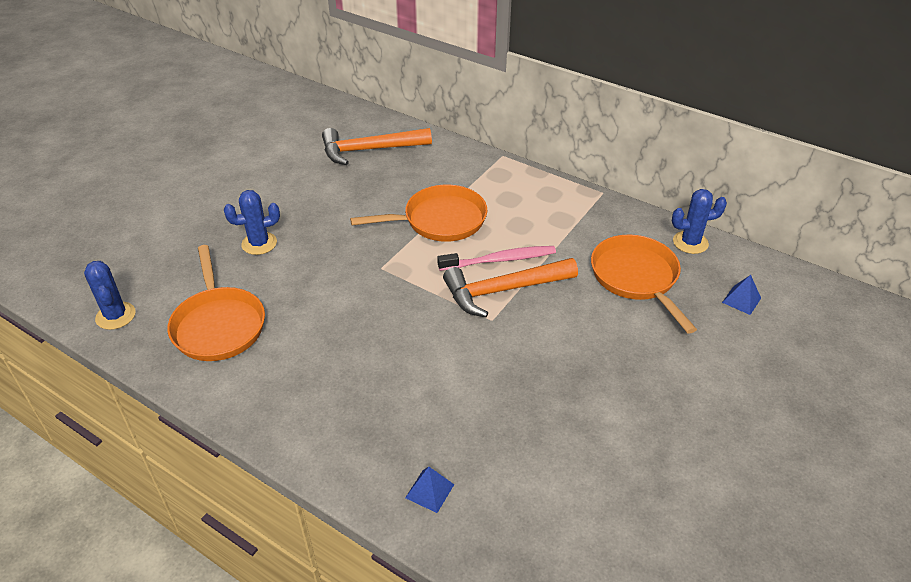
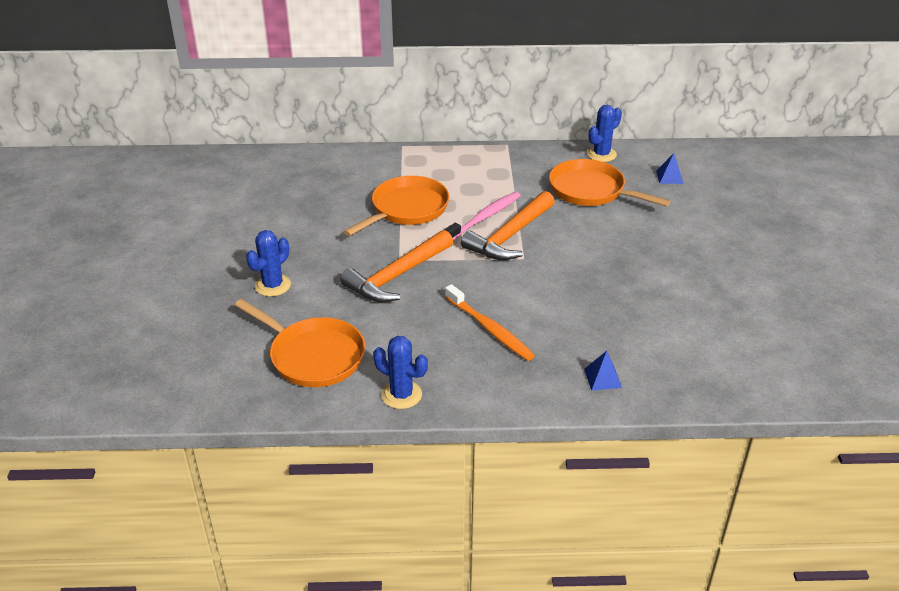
camera: 35 degrees left, 5 degrees down
blue cactus [84,261,136,330] -> blue cactus moved to [373,336,428,409]
orange hammer [322,128,432,165] -> orange hammer moved to [340,230,453,302]
none -> orange toothbrush [445,284,535,361]

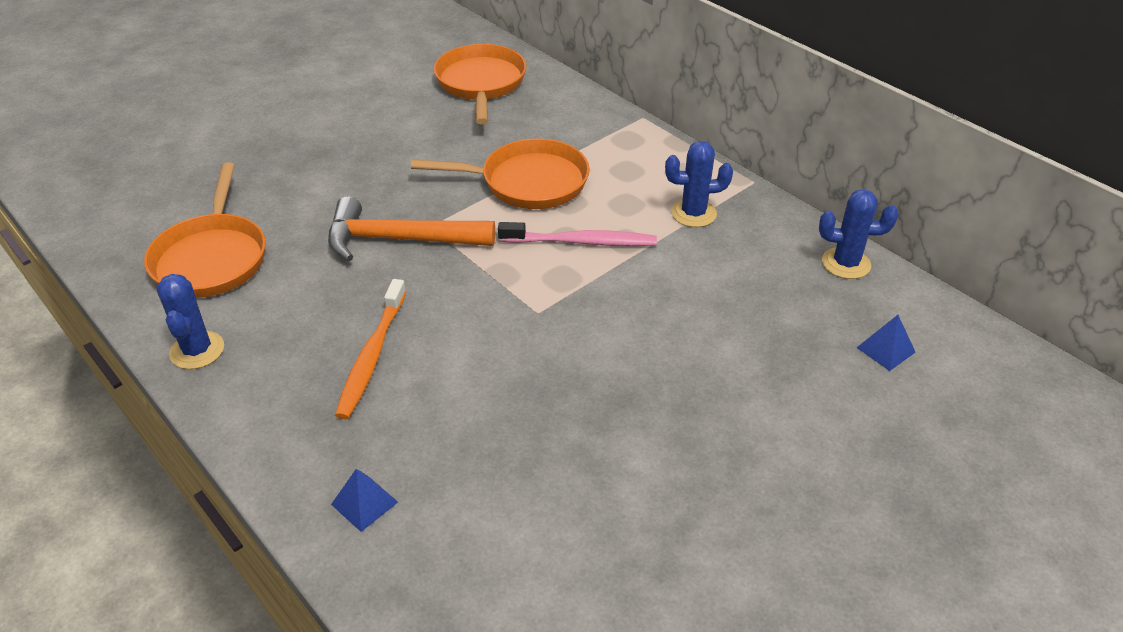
camera: 50 degrees right, 5 degrees up
blue cactus [246,230,291,297] -> blue cactus moved to [665,141,733,227]
orange hammer [461,191,555,260] -> none
orange pan [549,159,670,207] -> orange pan moved to [434,44,526,124]

